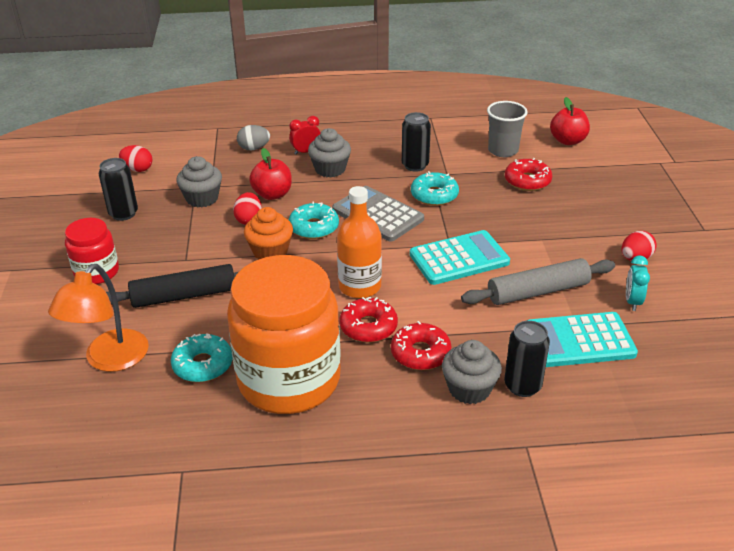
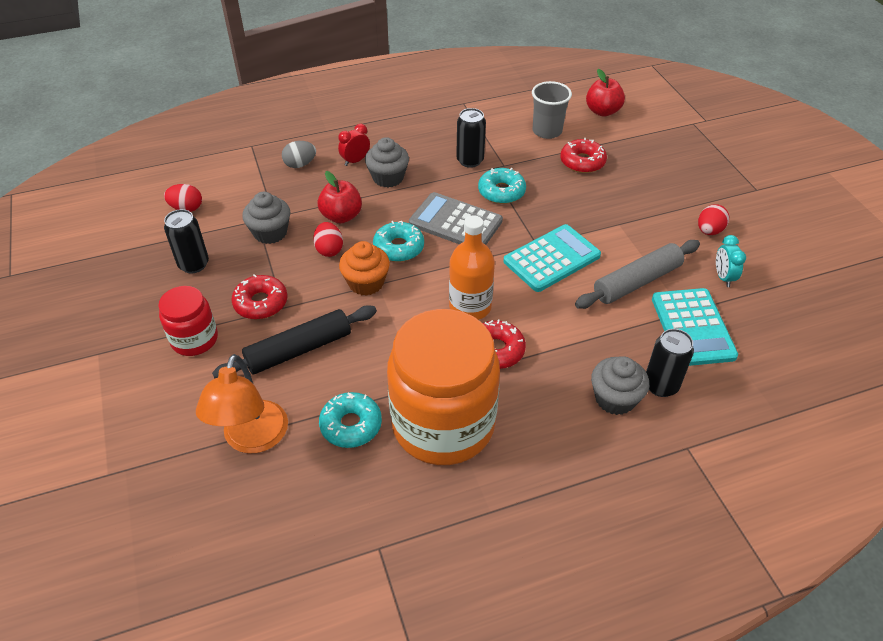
camera: 15 degrees left, 10 degrees up
red donut [391,321,451,370] -> red donut moved to [231,274,287,319]
turquoise calculator [527,312,638,367] -> turquoise calculator turned 75 degrees counterclockwise [652,288,738,366]

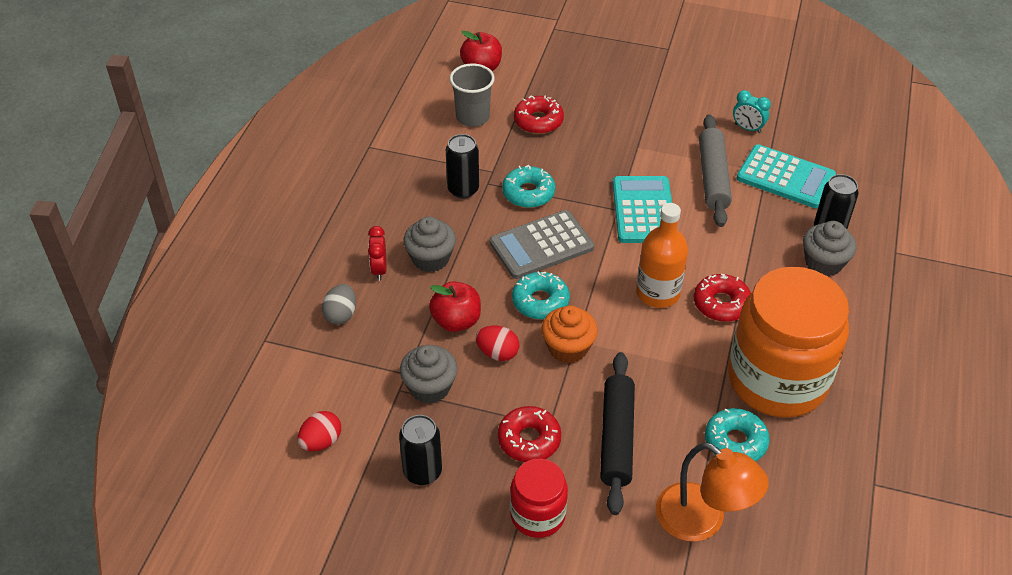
camera: 55 degrees left, 0 degrees up
red egg [698,204,729,235] -> none

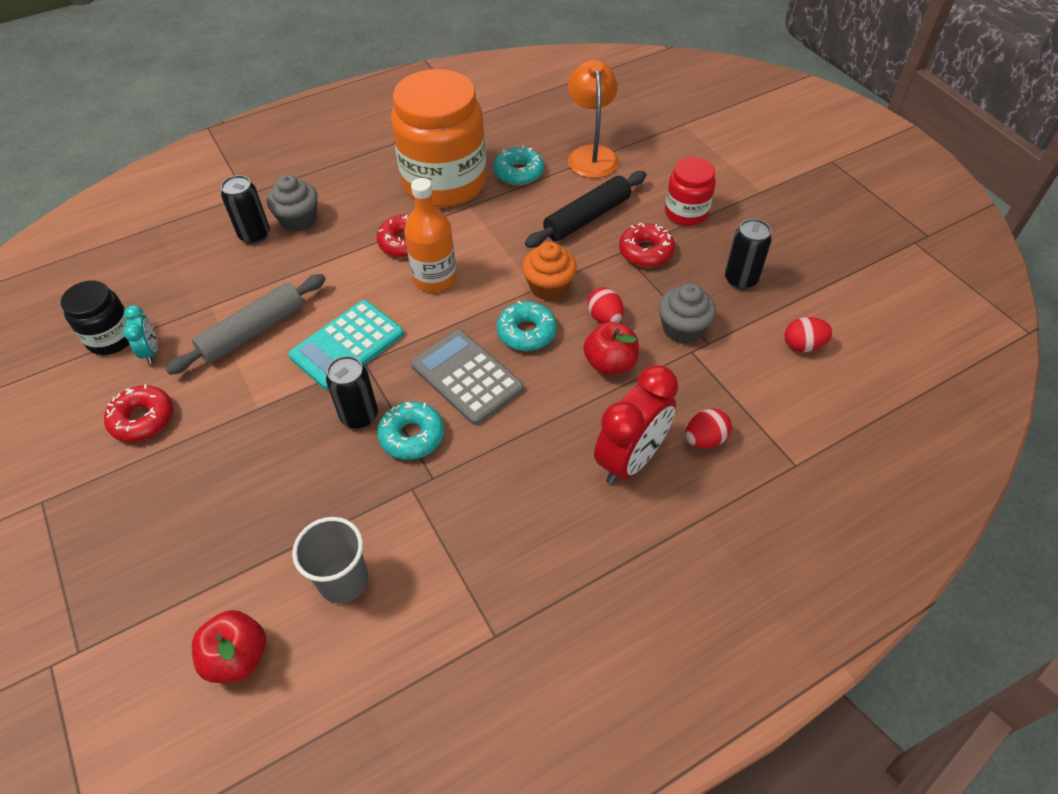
camera: 135 degrees left, 5 degrees up
grey egg [321,284,356,325] -> red egg [685,408,732,449]
red clock [368,226,387,281] -> red clock [594,365,678,485], size x1.99
grey cupcake [403,216,456,272] -> none
black can [446,134,479,199] -> black can moved to [326,356,378,429]
grey calculator [490,210,594,279] -> grey calculator turned 150 degrees counterclockwise [411,329,524,425]
red donut [514,96,564,134] -> red donut moved to [104,384,173,442]
turquoise calculator [737,144,836,208] -> none
none -> black jar [61,280,129,355]

